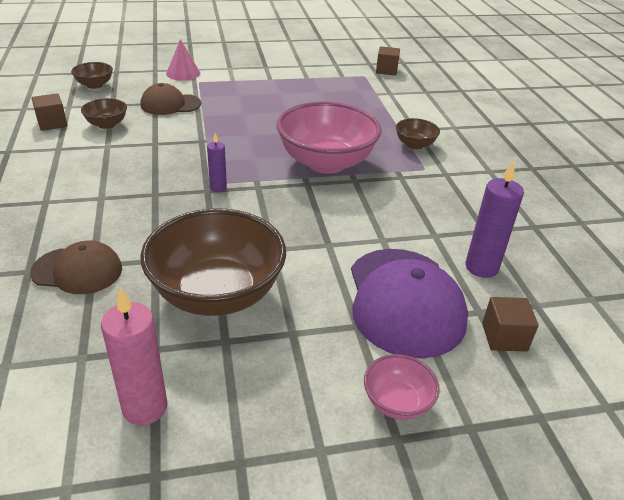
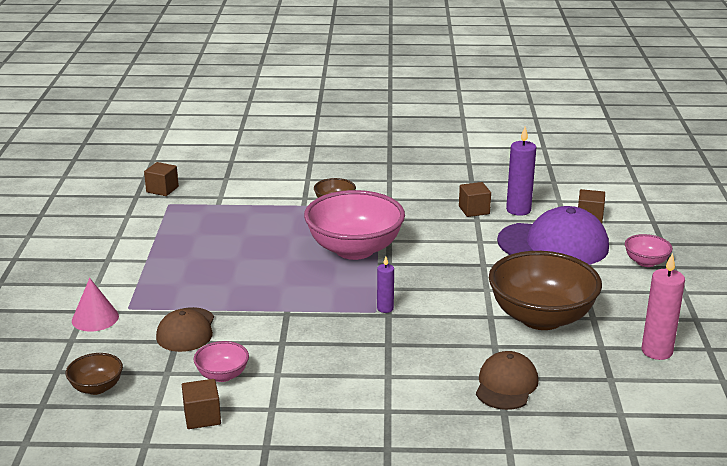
camera: 75 degrees left, 10 degrees down
brown bowl [81,98,127,129] -> pink bowl [194,341,249,382]
none -> brown cube [459,182,491,217]

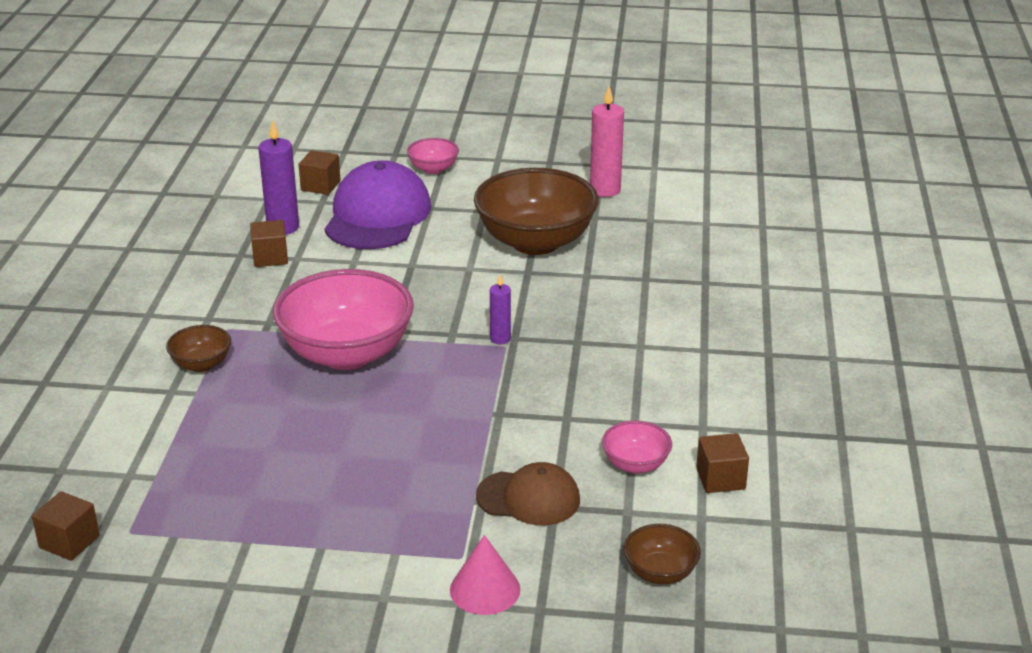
camera: 85 degrees left, 5 degrees up
brown cap [476,351,538,410] -> none

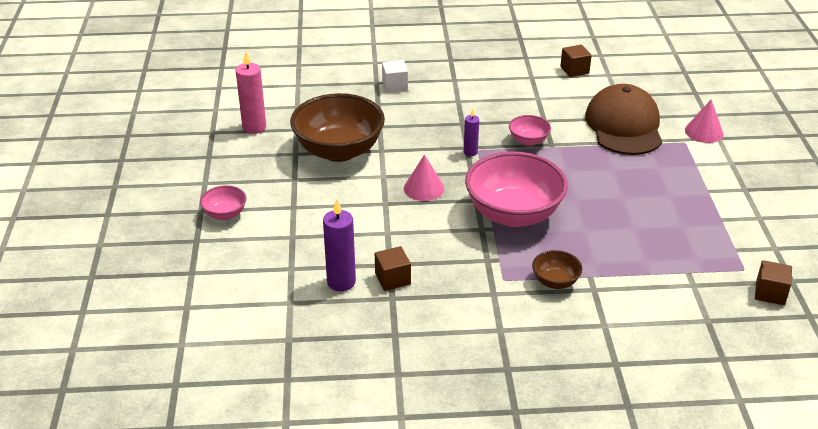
camera: 100 degrees left, 5 degrees up
brown cube [298,150,341,195] -> none
purple cap [325,160,431,249] -> none
brown cap [476,462,580,525] -> brown cap [585,84,662,155], size x1.68
pink bowl [602,421,672,474] -> pink bowl moved to [509,115,551,146]
brown bowl [624,524,701,584] -> none
none -> white cube [382,60,408,92]
none -> pink cone [404,154,444,201]

